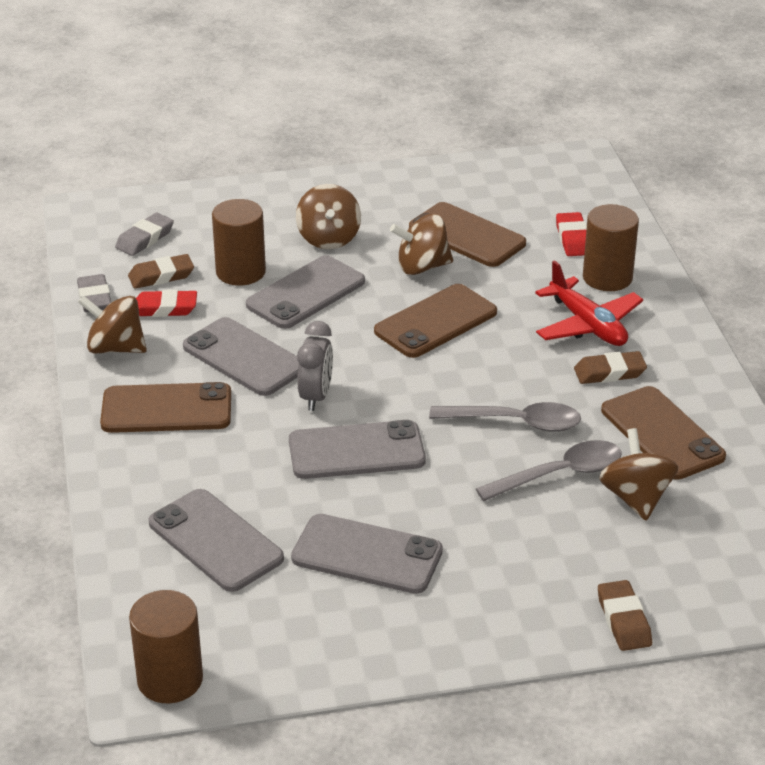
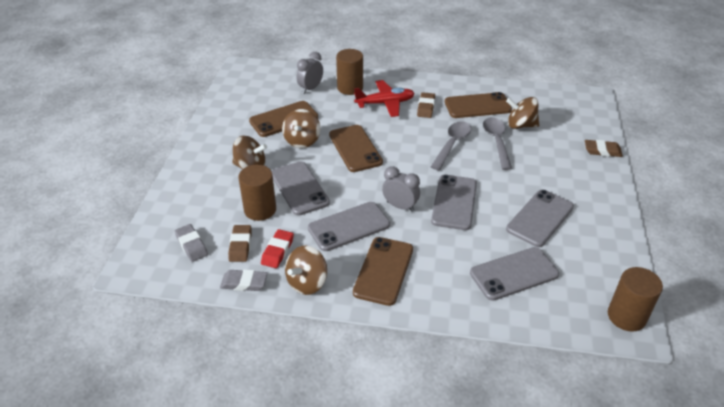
camera: 70 degrees left, 5 degrees up
red eraser [556,212,587,256] -> grey clock [297,52,323,94]

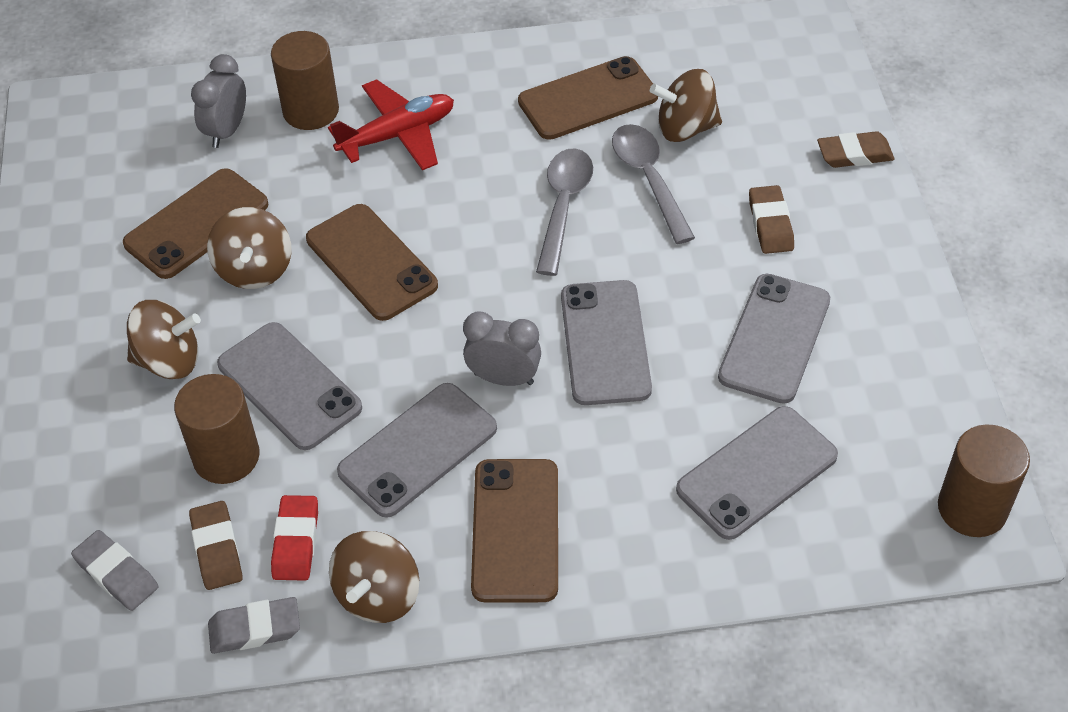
camera: 15 degrees left, 10 degrees up
brown eraser [417,92,435,118] -> brown eraser moved to [749,185,794,254]

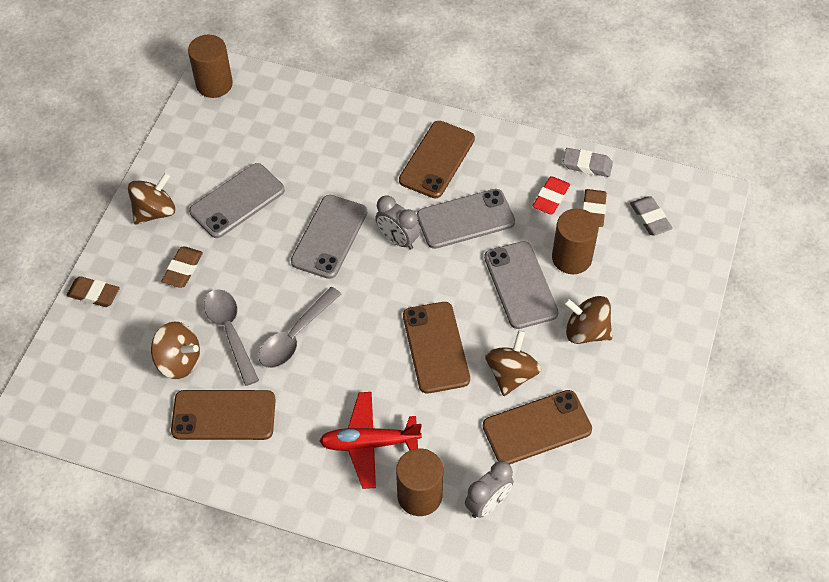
camera: 155 degrees left, 5 degrees up
brown spinning top [329,531,419,623] -> brown spinning top moved to [128,172,175,225]
grey spoon [612,124,695,244] -> grey spoon turned 150 degrees clockwise [204,289,259,386]
grey phone [676,406,838,540] -> none

